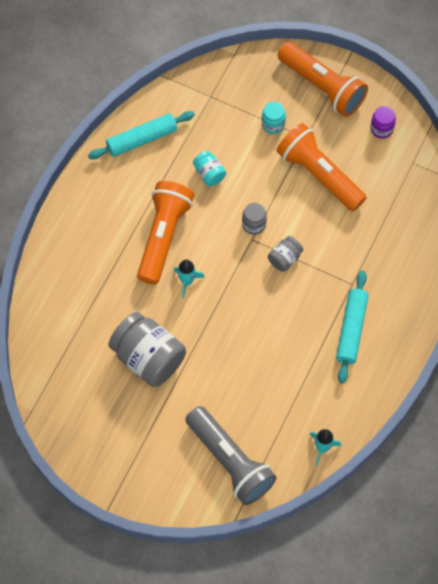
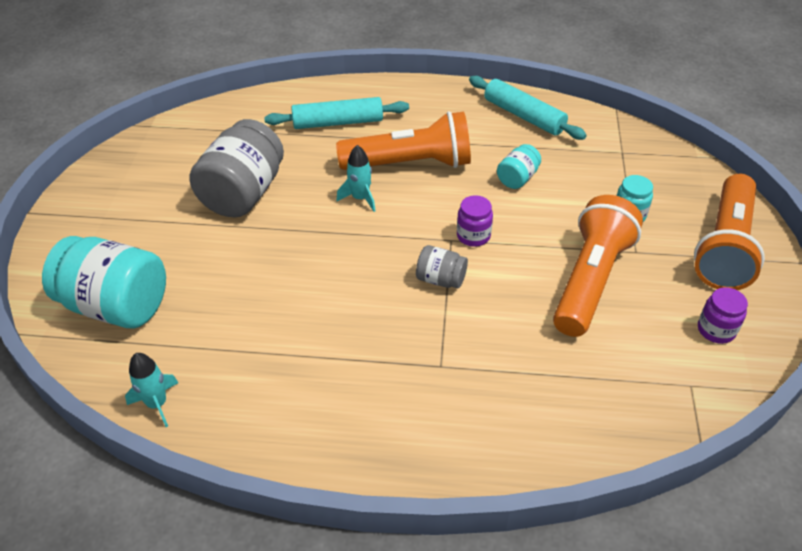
camera: 70 degrees right, 20 degrees down
grey flashlight [185,406,277,505] -> turquoise jar [42,236,166,328]
grey jar [242,203,267,235] -> purple jar [457,195,493,247]
turquoise rolling pin [336,271,369,384] -> turquoise rolling pin moved to [264,97,409,129]

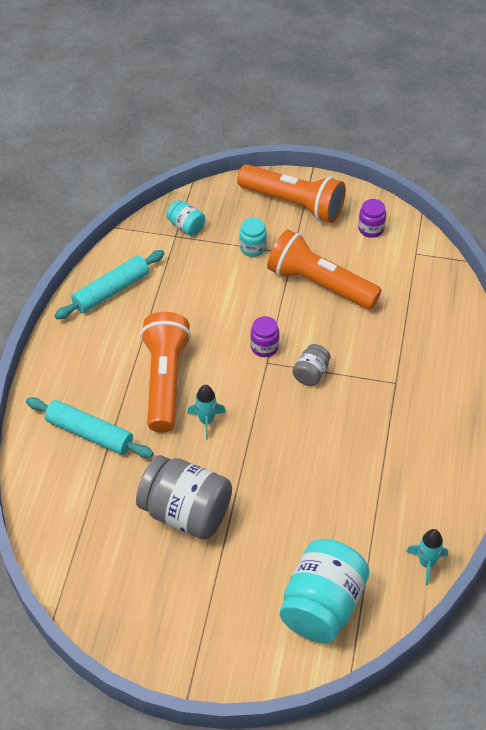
camera: 85 degrees left, 5 degrees up
turquoise rolling pin [264,97,409,129] -> turquoise rolling pin turned 60 degrees counterclockwise [26,397,153,458]
turquoise jar [497,144,541,189] -> turquoise jar moved to [167,200,205,236]

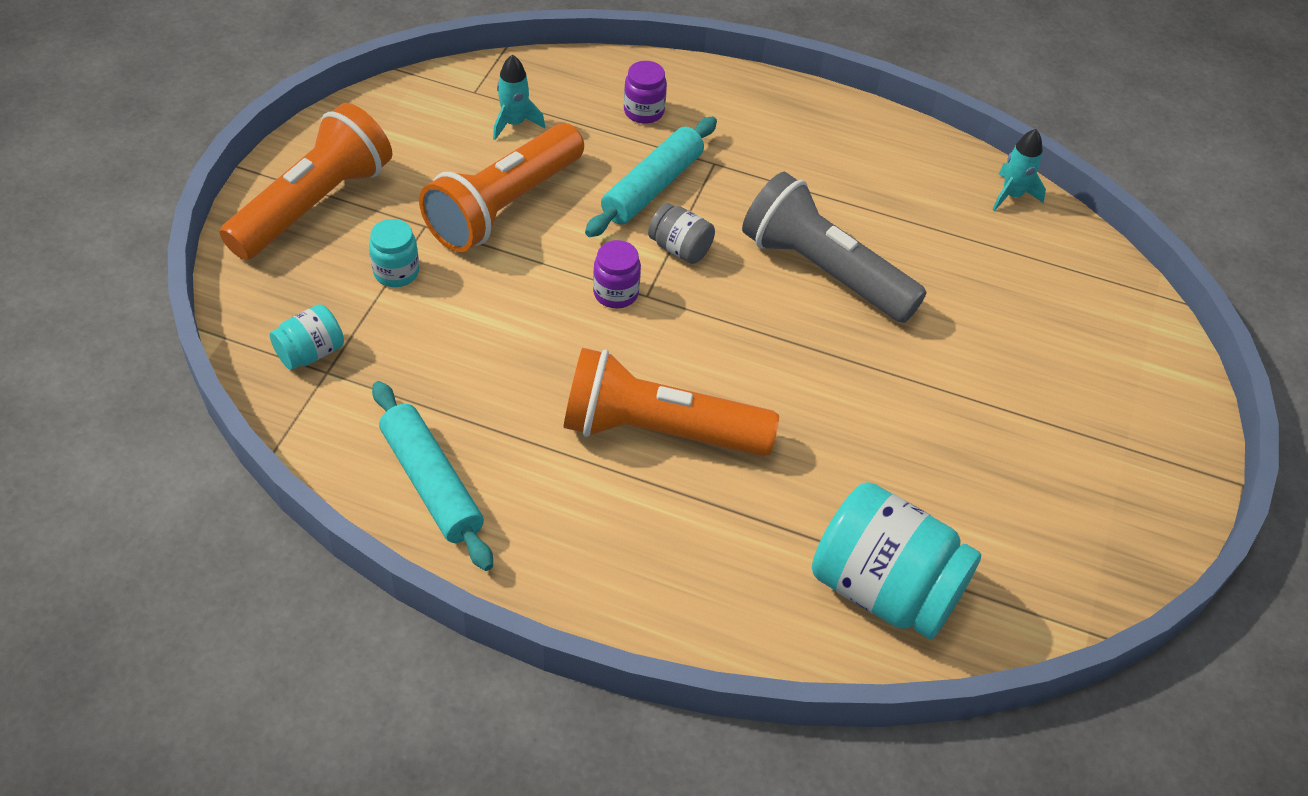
camera: 85 degrees left, 0 degrees up
turquoise rolling pin [26,397,153,458] -> turquoise rolling pin moved to [585,116,717,237]
grey jar [136,455,232,540] -> none
turquoise rocket [187,385,226,440] -> turquoise rocket moved to [493,54,545,140]
turquoise jar [280,539,369,643] -> turquoise jar moved to [812,482,981,639]
purple jar [358,199,386,238] -> purple jar moved to [624,61,667,124]
none -> grey flashlight [742,172,927,323]

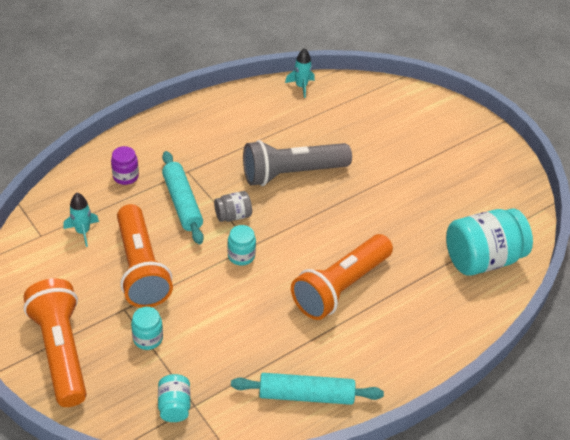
camera: 55 degrees left, 5 degrees down
purple jar [593,240,641,308] -> turquoise jar [228,225,256,266]

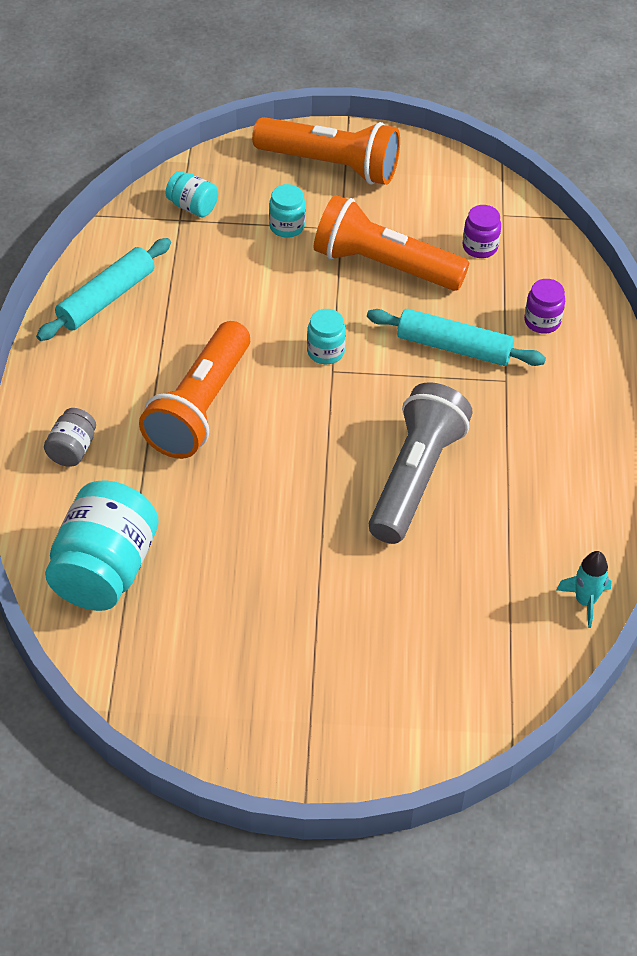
camera: 130 degrees right, 5 degrees up
turquoise rocket [63,193,99,247] -> purple jar [463,205,501,258]
grey jar [214,191,252,222] -> grey jar moved to [44,408,96,467]
orange flashlight [291,234,393,320] -> orange flashlight turned 150 degrees counterclockwise [139,321,250,459]

